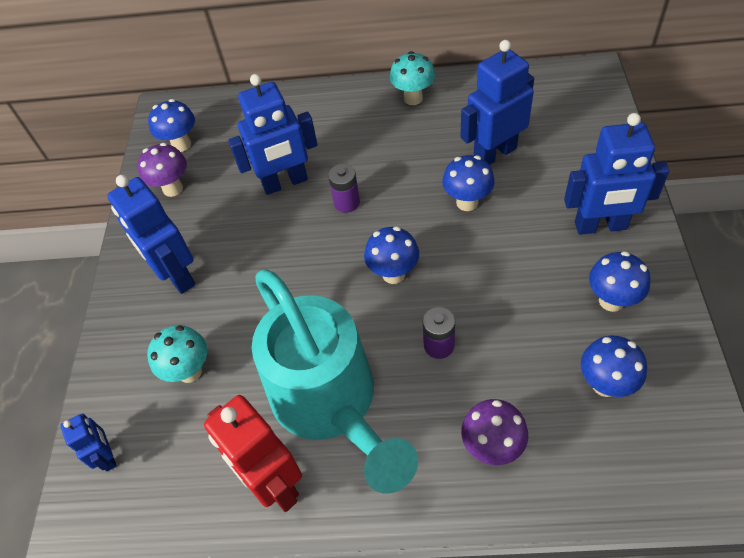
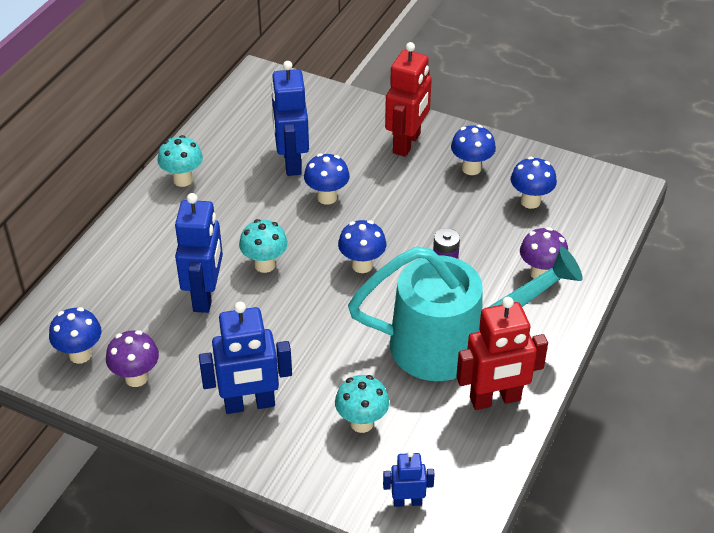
camera: 70 degrees left, 10 degrees down
purple battery [328,164,360,213] -> turquoise mushroom [239,219,288,273]
blue robot [564,113,669,235] -> red robot [385,42,432,157]

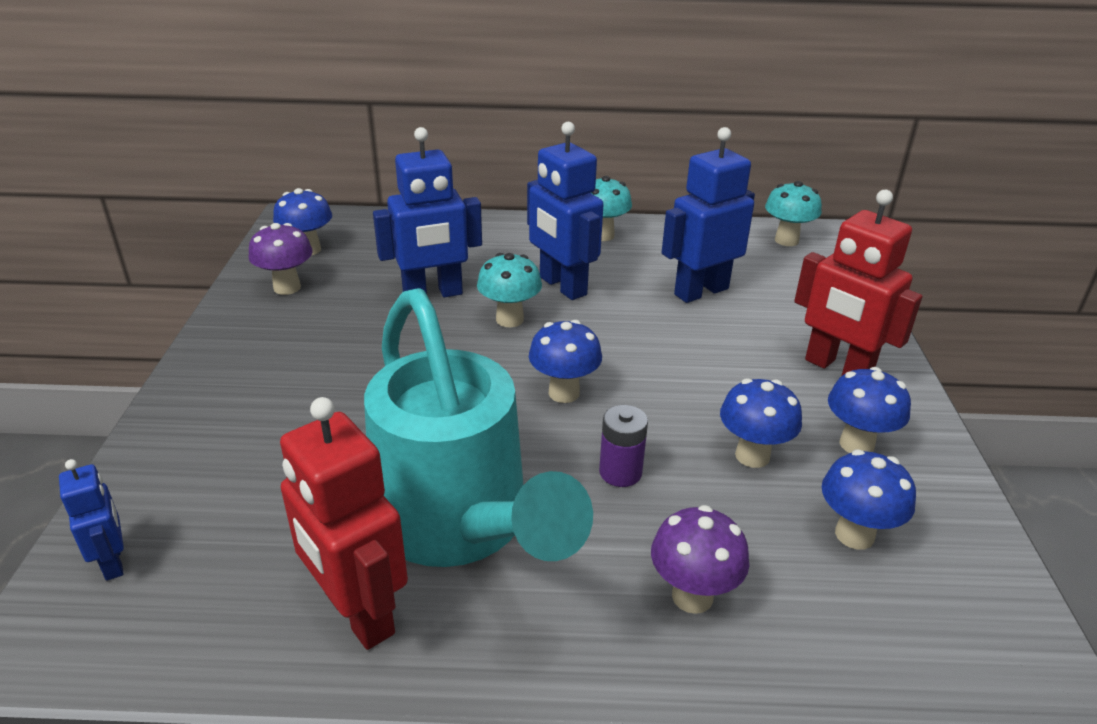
camera: 65 degrees right, 10 degrees down
blue robot [199,302,292,414] -> blue robot moved to [527,122,603,300]
blue mushroom [304,153,350,205] -> blue mushroom moved to [720,378,802,468]
turquoise mushroom [335,375,389,433] -> turquoise mushroom moved to [765,181,822,246]
red robot [385,42,432,157] -> red robot turned 45 degrees clockwise [794,190,922,376]

